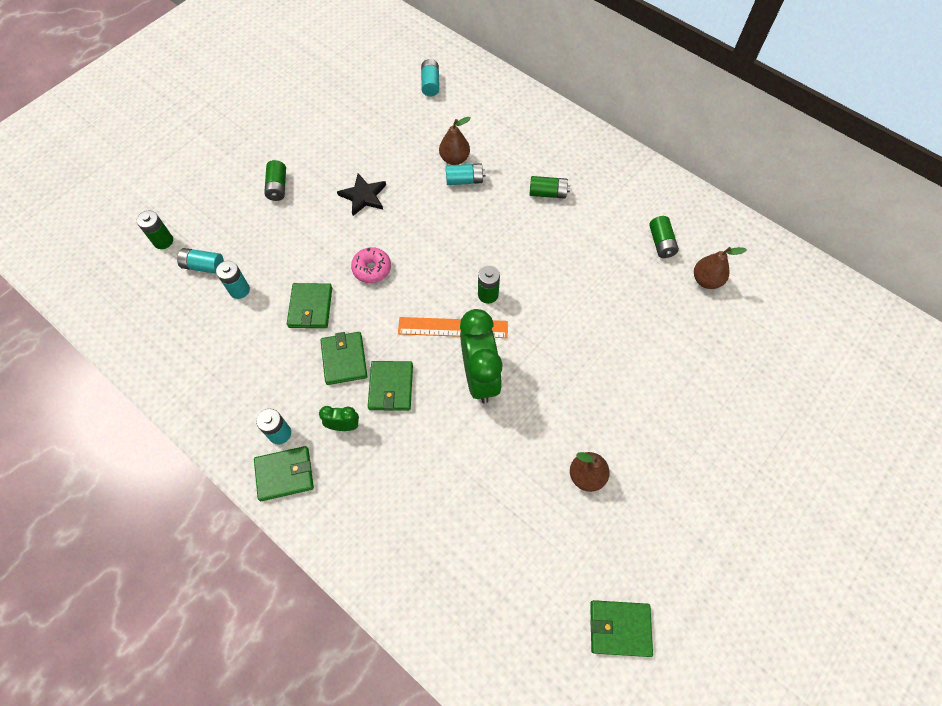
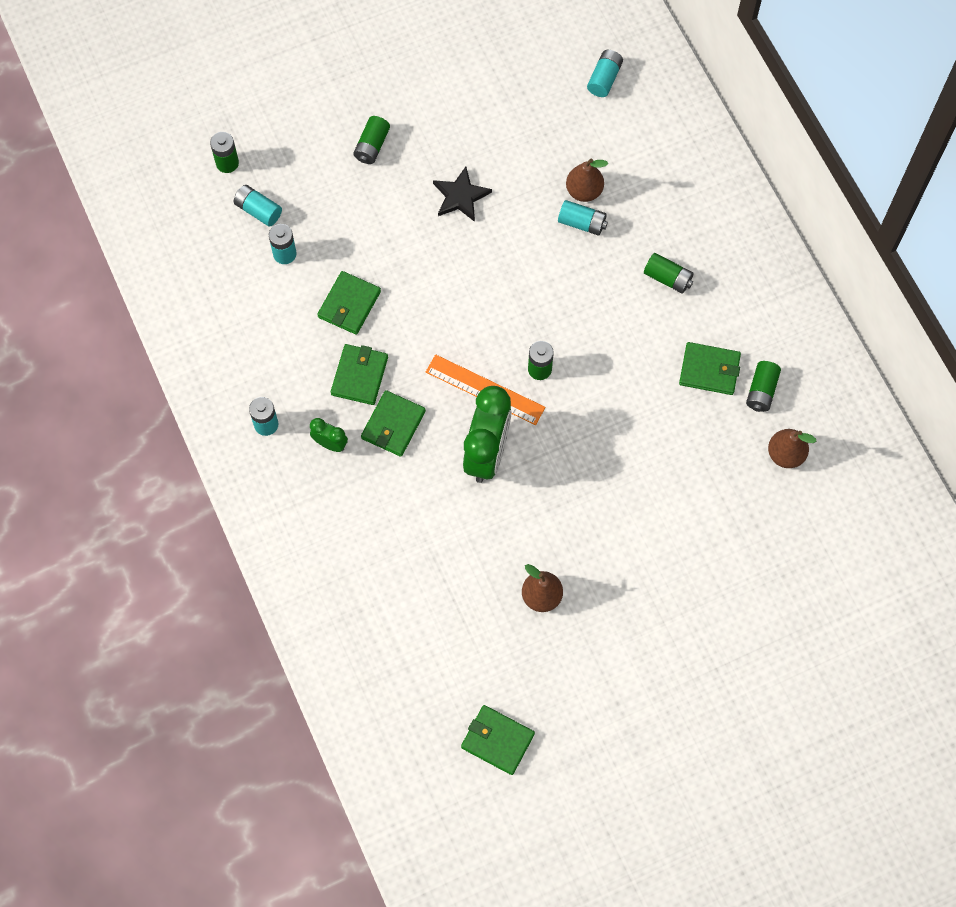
camera: 25 degrees right, 5 degrees up
green wallet [254,446,314,501] -> green wallet moved to [679,342,741,395]
pink donut [351,247,391,283] -> none

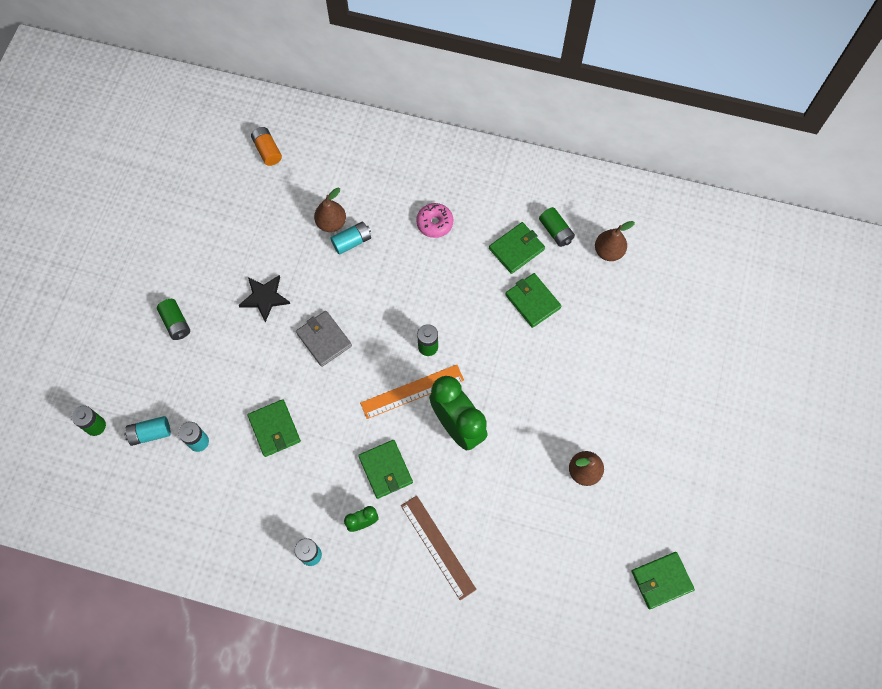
camera: 50 degrees left, 0 degrees up
green wallet [331,344,388,405] -> green wallet moved to [505,273,561,328]
turquoise battery [587,50,623,97] -> orange battery [251,127,282,166]
green battery [644,253,694,293] -> pink donut [416,203,453,238]
none -> grey wallet [296,311,352,367]
none -> brown ruler [401,495,477,600]

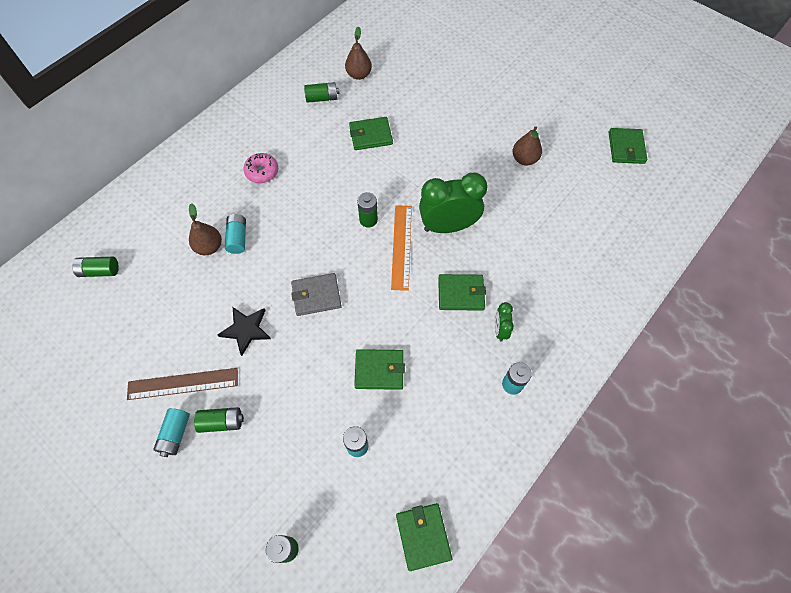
camera: 65 degrees left, 5 degrees down
turquoise battery [124,416,171,446] -> turquoise battery moved to [153,408,190,457]
orange battery [251,127,282,166] -> green battery [72,257,119,277]
brown ruler [401,495,477,600] -> brown ruler moved to [127,368,238,400]
green wallet [489,222,545,274] -> green wallet moved to [396,503,452,571]

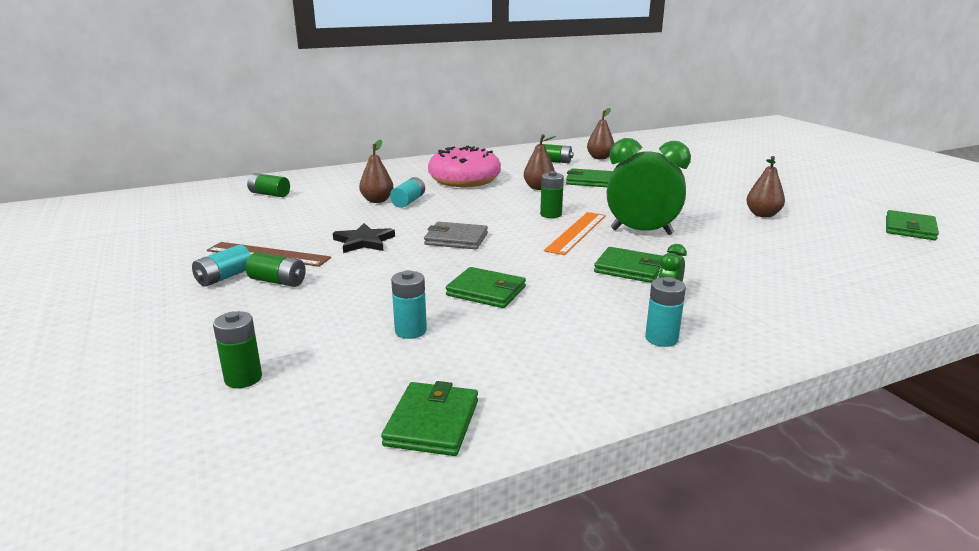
camera: 25 degrees right, 40 degrees down
pink donut [243,153,278,183] -> pink donut [428,146,501,187], size x2.01
none -> brown pear [524,134,556,190]

